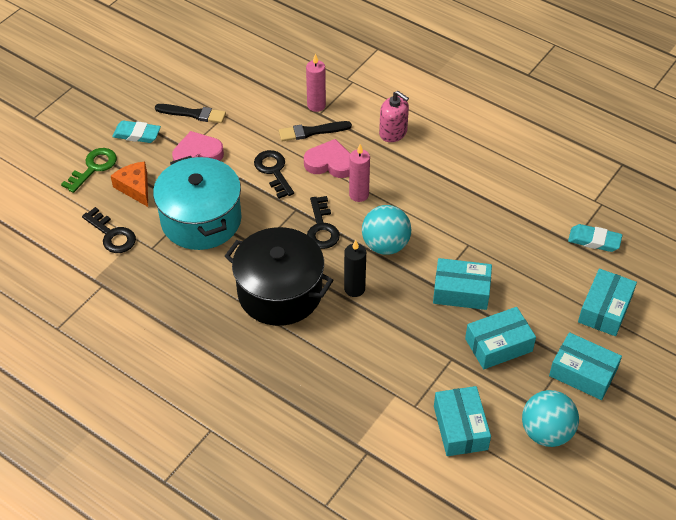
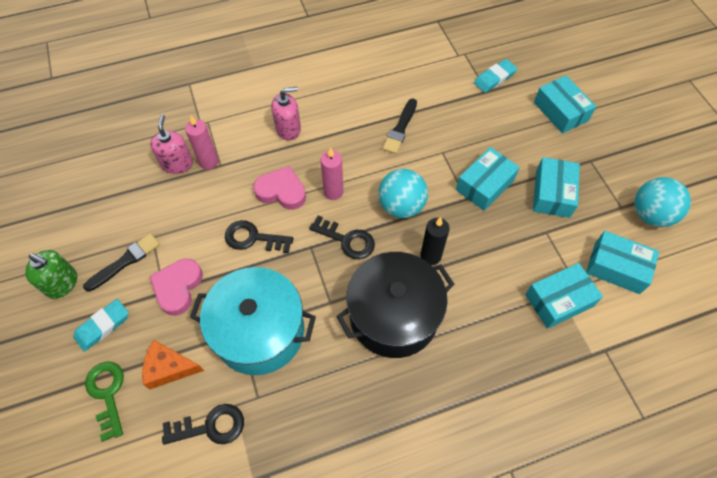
camera: 55 degrees left, 10 degrees up
black brush [279,121,352,141] -> black brush moved to [383,99,417,154]
pink heart [304,139,351,178] -> pink heart turned 60 degrees clockwise [253,166,306,210]
turquoise box [549,332,622,400] -> turquoise box moved to [525,263,603,329]
none -> green soap dispenser [25,250,77,299]
none -> pink soap dispenser [150,115,193,174]

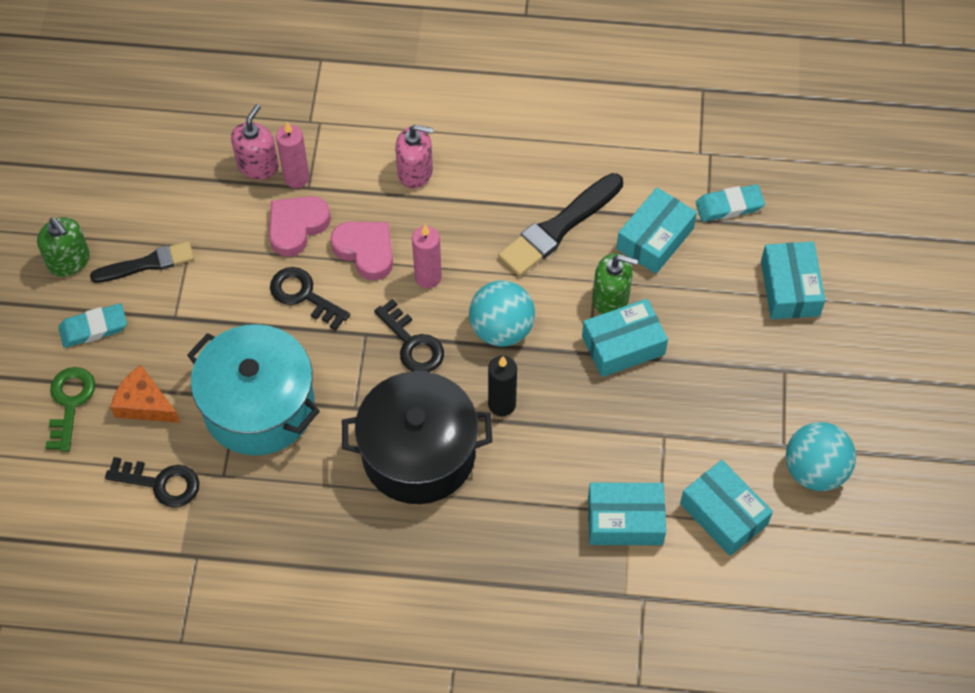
camera: 25 degrees right, 0 degrees up
pink heart [149,258,203,316] -> pink heart moved to [269,196,331,257]
black brush [383,99,417,154] -> black brush [498,173,623,276], size x1.52
turquoise box [533,157,580,218] -> turquoise box moved to [616,187,697,274]
none -> green soap dispenser [592,253,638,314]

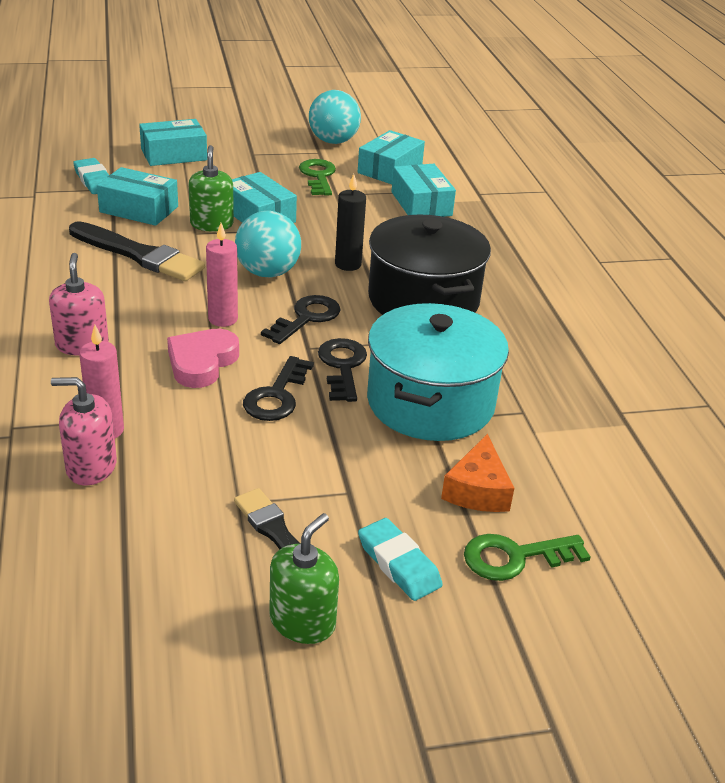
camera: 110 degrees left, 25 degrees down
black key [105,457,199,507] -> black key moved to [318,338,367,402]
pink heart [269,196,331,257] -> none
none -> green key [299,159,336,196]

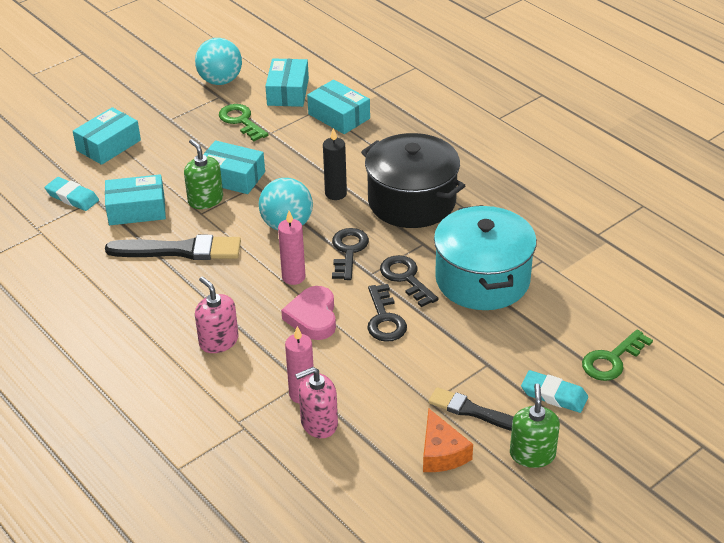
camera: 25 degrees left, 5 degrees up
orange cheese [441,434,514,512] -> orange cheese moved to [423,409,473,472]

